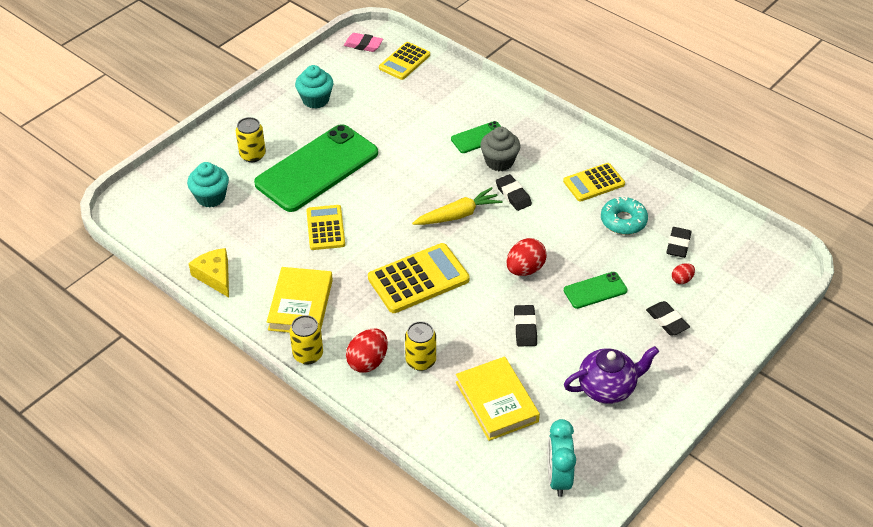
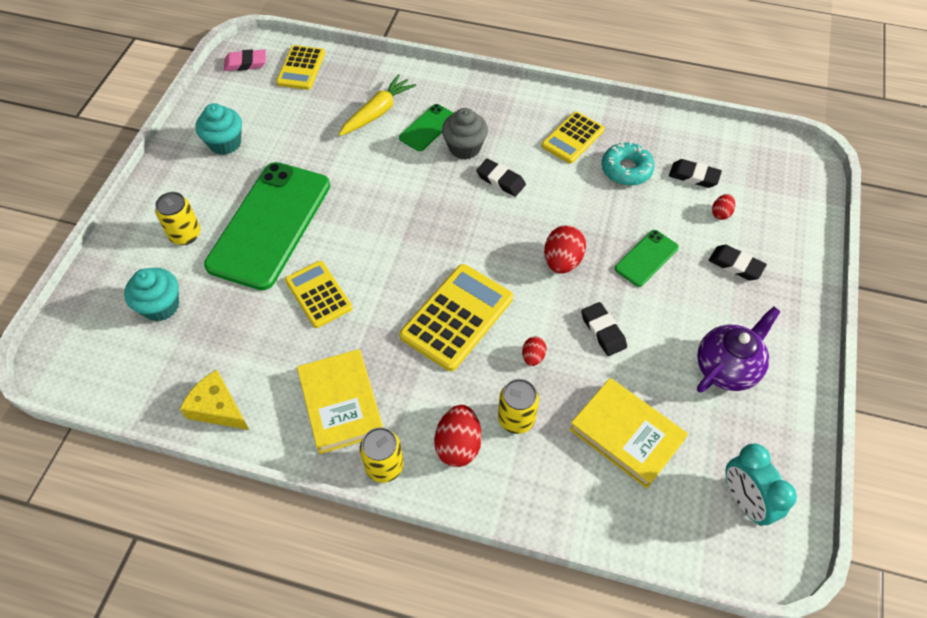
camera: 25 degrees left, 10 degrees up
yellow carrot [412,187,503,225] -> yellow carrot moved to [339,74,417,136]
black eraser [666,227,692,258] -> black eraser turned 60 degrees counterclockwise [669,159,722,188]
none -> red egg [522,337,547,366]

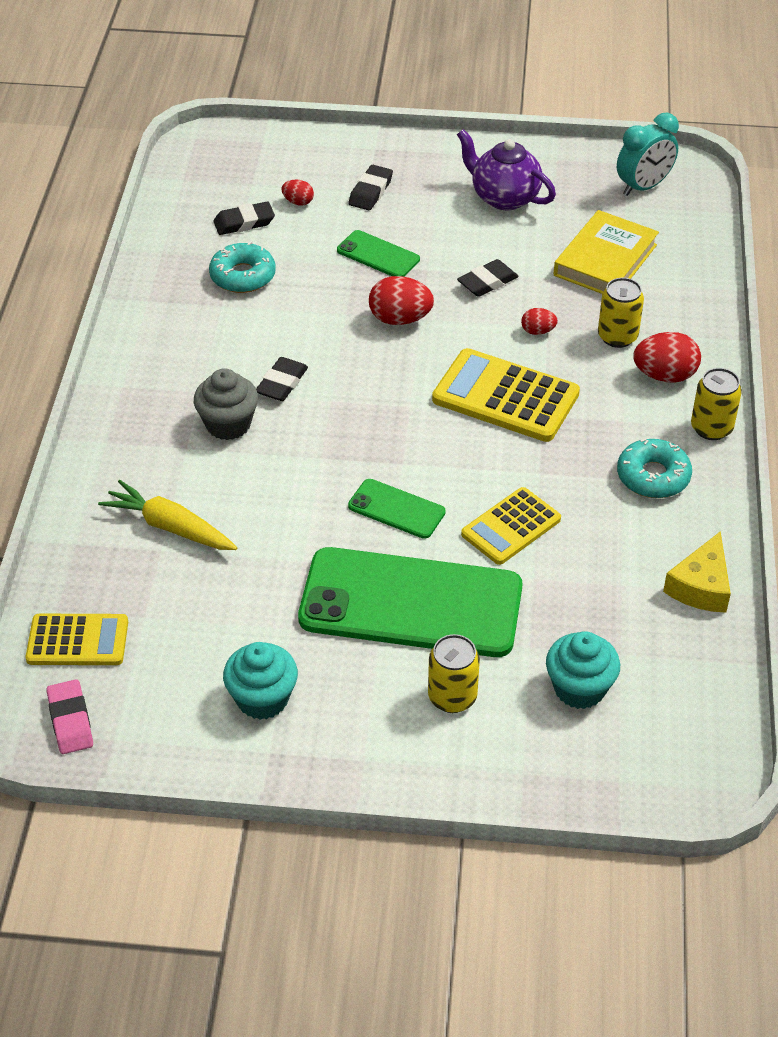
camera: 100 degrees left, 10 degrees down
yellow book [297,349,383,454] -> turquoise donut [617,438,692,498]
green phone [399,104,453,151] -> green phone moved to [348,479,446,539]
yellow calculator [542,111,605,164] -> none
black eraser [669,159,722,188] -> black eraser turned 60 degrees clockwise [213,202,275,235]

